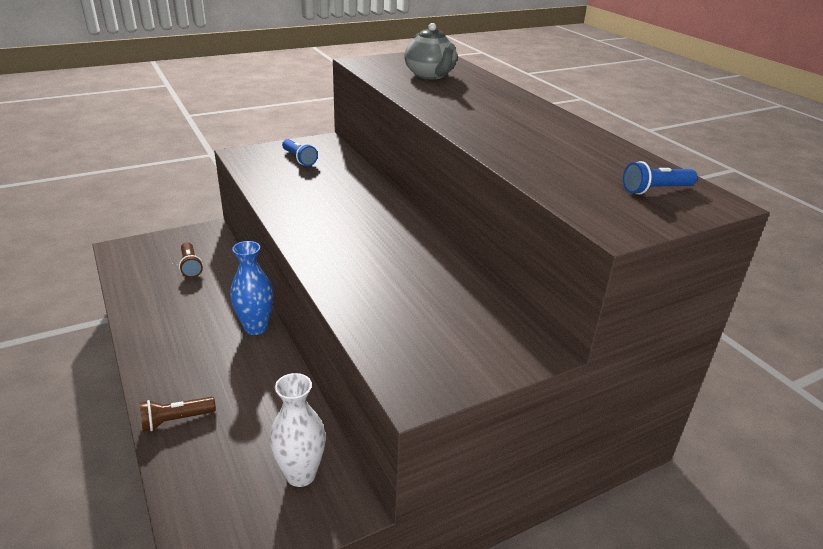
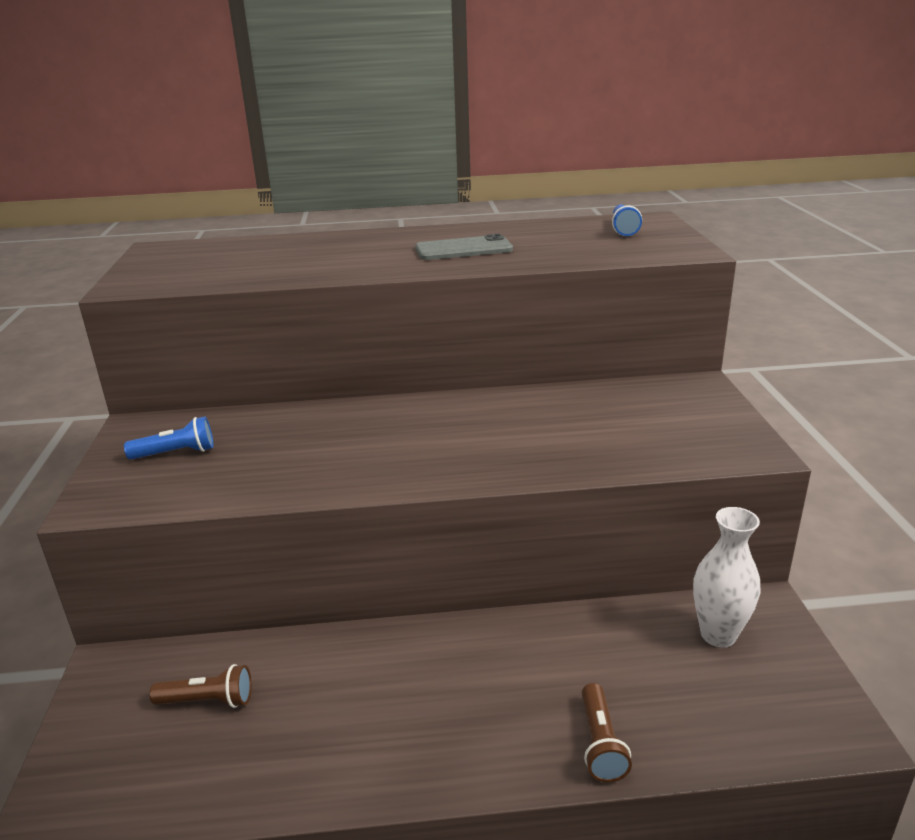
camera: 65 degrees left, 5 degrees down
blue vase [230,241,274,335] -> none
grey teapot [404,23,457,79] -> none
none -> grey phone [415,234,513,260]

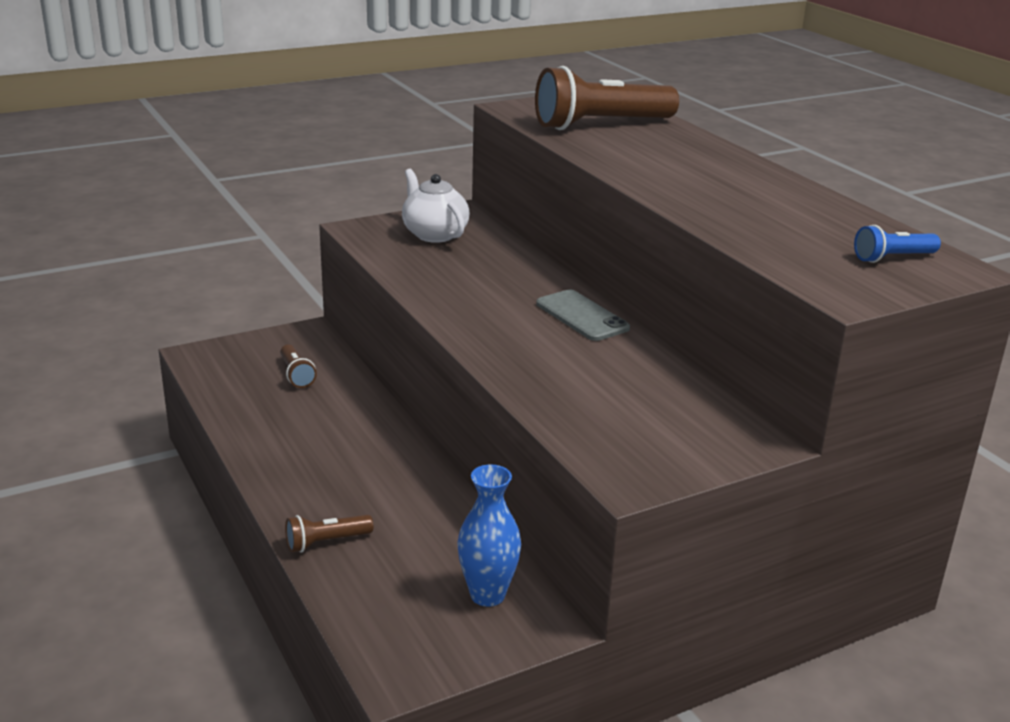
camera: 65 degrees right, 0 degrees up
blue flashlight [124,416,213,460] -> white teapot [402,169,469,243]
grey phone [415,234,513,260] -> grey phone moved to [536,290,630,341]
white vase [693,507,760,647] -> blue vase [457,464,521,607]
none -> brown flashlight [535,66,679,130]

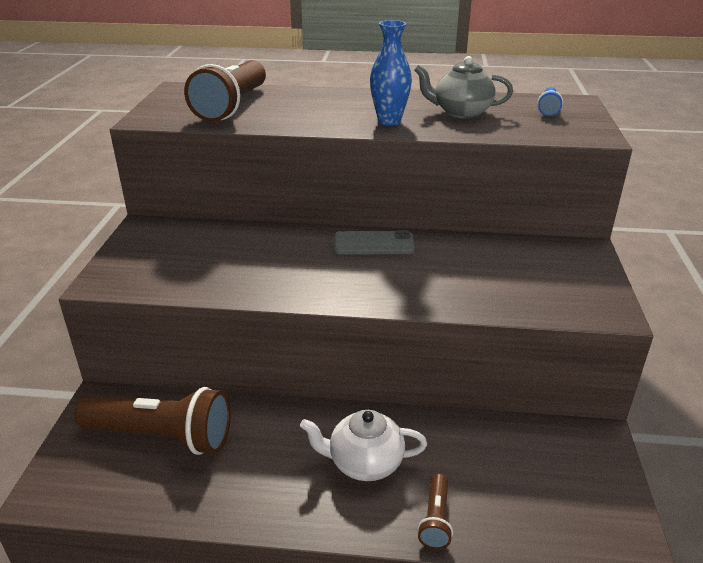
camera: 55 degrees left, 5 degrees up
brown flashlight [280,344,317,388] -> brown flashlight [75,387,231,455], size x2.15
white teapot [402,169,469,243] -> white teapot moved to [300,410,427,481]
blue vase [457,464,521,607] -> blue vase moved to [370,20,412,126]
none -> grey teapot [414,56,513,118]

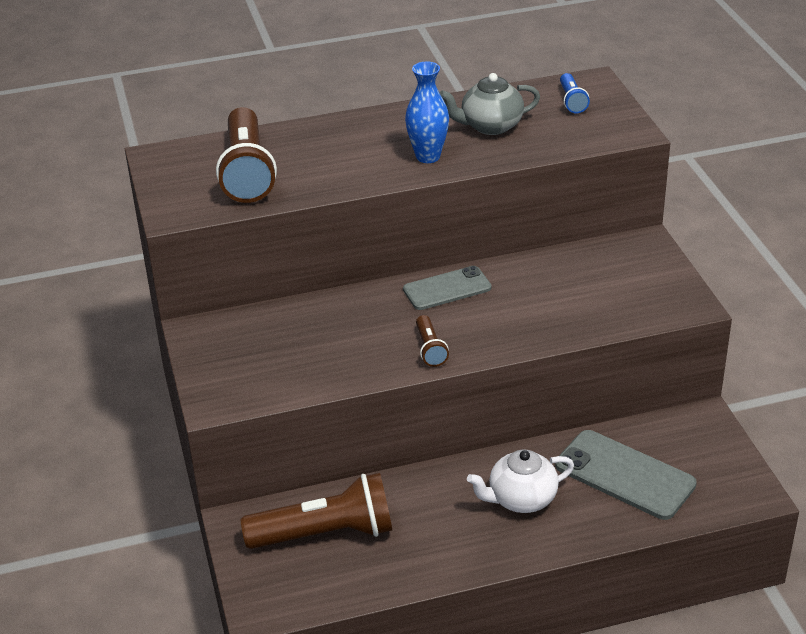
camera: 20 degrees left, 5 degrees up
brown flashlight [417,473,453,550] -> brown flashlight moved to [416,315,449,367]
none -> grey phone [555,430,697,520]

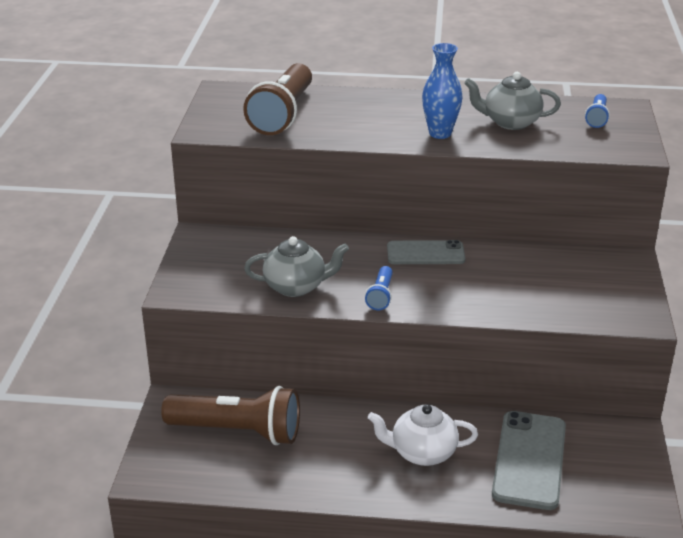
camera: 20 degrees right, 5 degrees down
brown flashlight [416,315,449,367] -> blue flashlight [365,266,393,310]
grey phone [555,430,697,520] -> grey phone turned 45 degrees clockwise [492,411,566,510]
none -> grey teapot [244,236,349,297]

